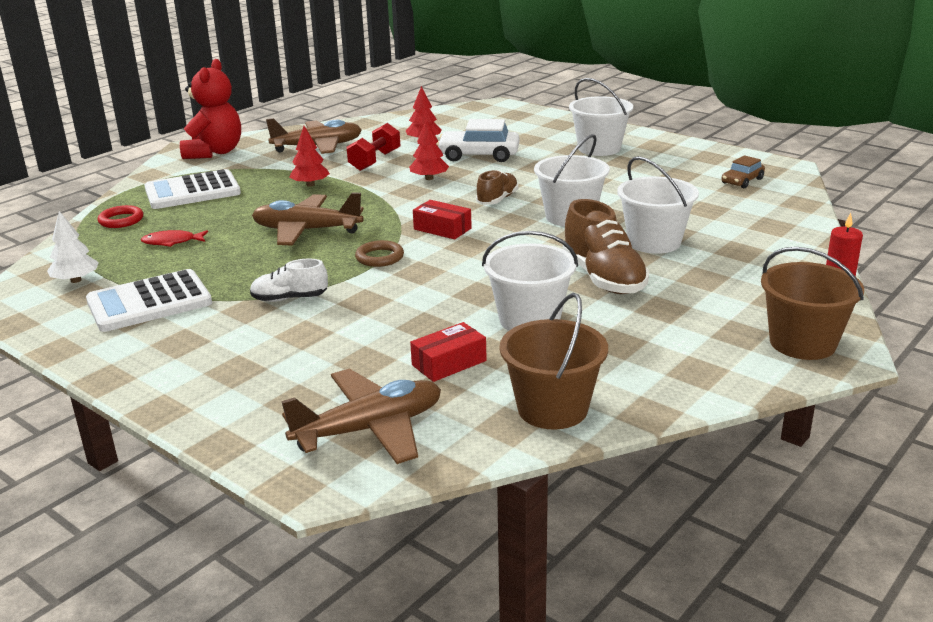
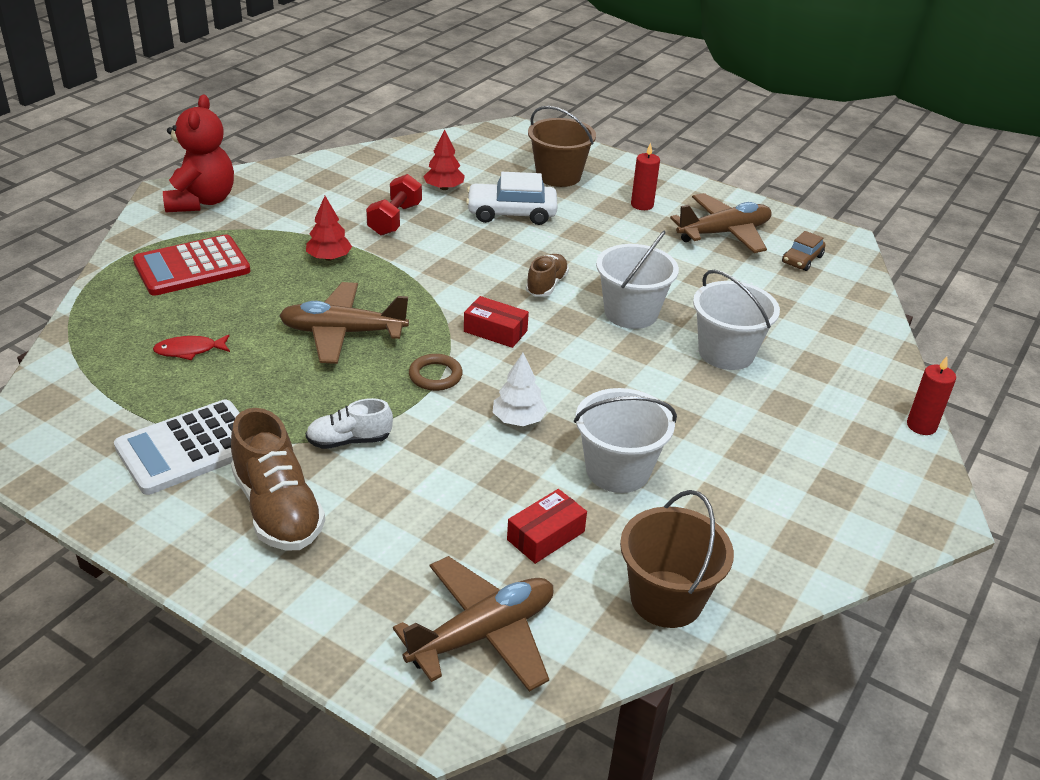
camera: 10 degrees left, 10 degrees up
white tree [47,211,99,283] -> white tree moved to [493,353,547,426]
red ring [98,205,143,228] -> none
white calculator [145,169,241,209] -> red calculator [133,235,250,296]
brown plane [266,118,362,154] -> brown plane moved to [670,193,772,253]
red tree [409,119,449,180] -> none
brown shoe [563,199,649,294] -> brown shoe moved to [231,408,325,551]
white bucket [569,78,633,156] -> red candle [631,143,660,210]
brown bucket [761,247,864,360] -> brown bucket moved to [528,106,596,187]

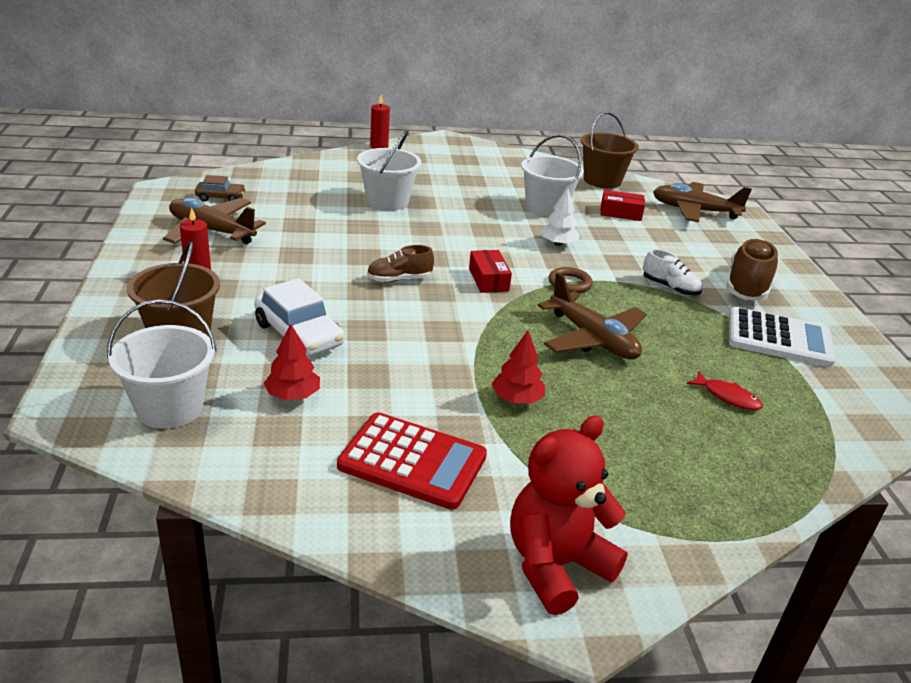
camera: 130 degrees left, 5 degrees down
red calculator [133,235,250,296] -> red calculator moved to [337,412,487,510]
red dumbbell [366,174,422,236] -> none
white bucket [596,231,679,329] -> white bucket moved to [107,299,217,429]

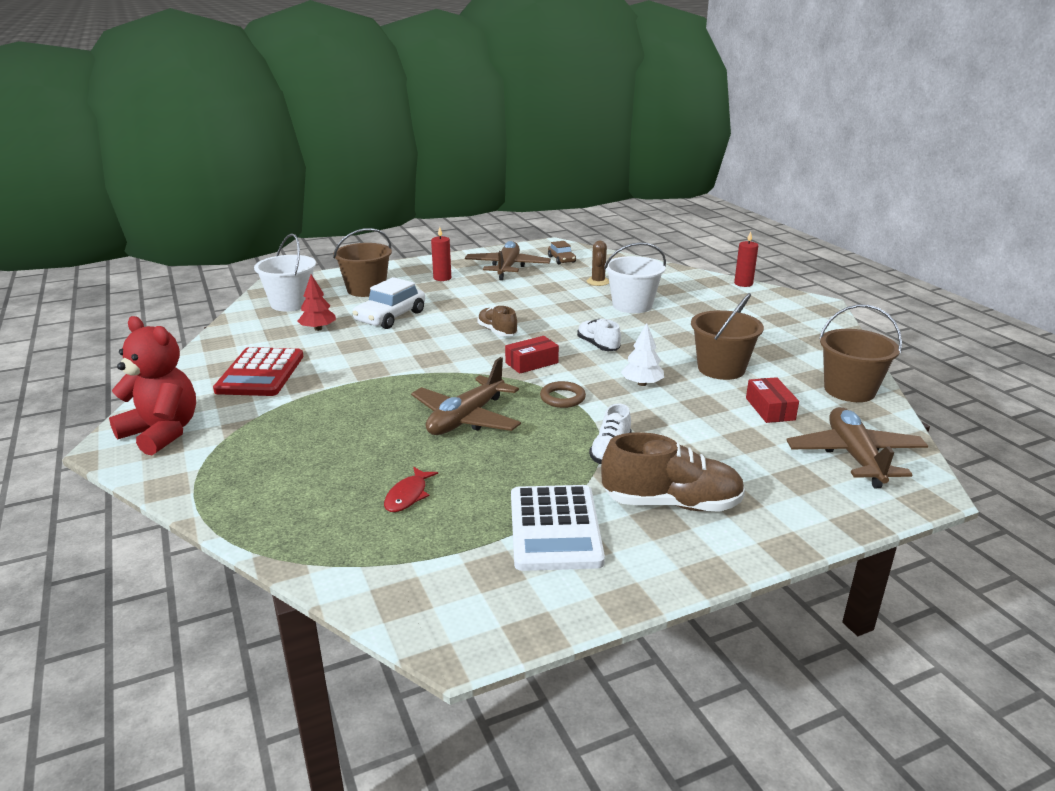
camera: 75 degrees right, 5 degrees down
red tree [492,330,545,404] -> none
white bucket [521,134,584,217] -> brown bucket [691,293,764,380]
none -> white shoe [577,319,621,351]
none -> brown cactus [587,240,609,286]

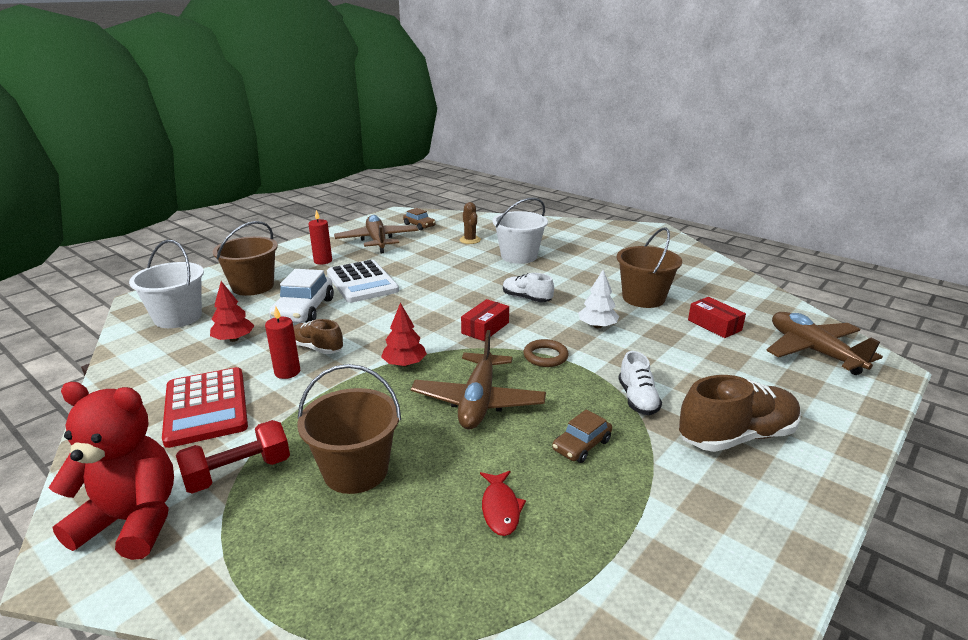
camera: 25 degrees left, 0 degrees up
brown shoe [477,306,518,337] -> brown shoe moved to [293,319,343,354]
white calculator [511,485,605,571] -> white calculator moved to [327,260,399,303]
red candle [734,231,758,287] -> red candle moved to [265,306,300,379]
brown bucket [819,304,902,402] -> brown bucket moved to [297,364,401,494]
none -> red dumbbell [176,420,290,494]
none -> red tree [381,303,427,367]
none -> brown car [552,409,612,463]

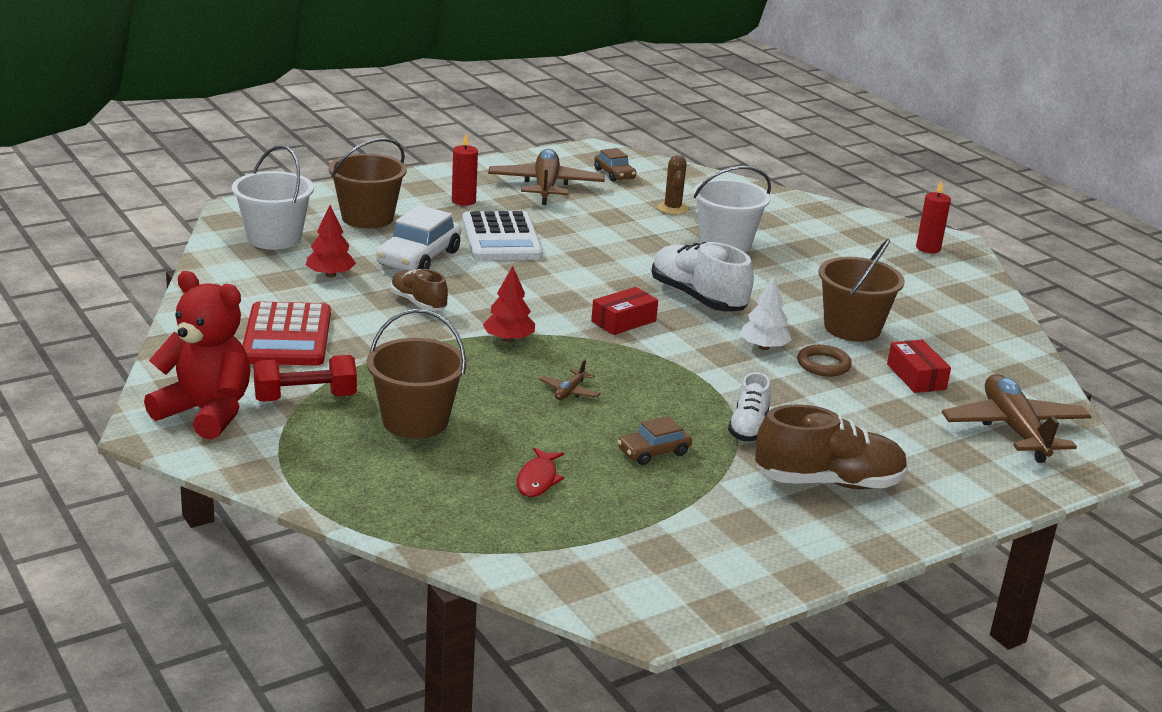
camera: 15 degrees right, 0 degrees up
red candle [265,306,300,379] -> red candle moved to [916,180,951,253]
brown plane [411,330,546,429] -> brown plane [539,359,601,400], size x0.43
white shoe [503,273,554,302] -> white shoe [652,242,754,312], size x1.69
brown ring [523,339,569,367] -> brown ring moved to [797,345,852,377]

